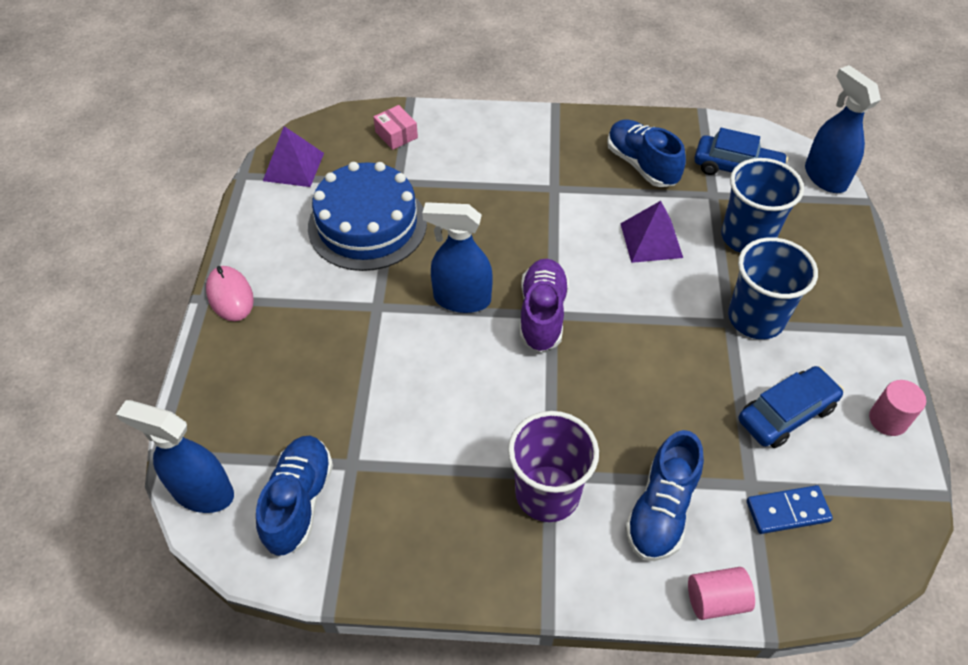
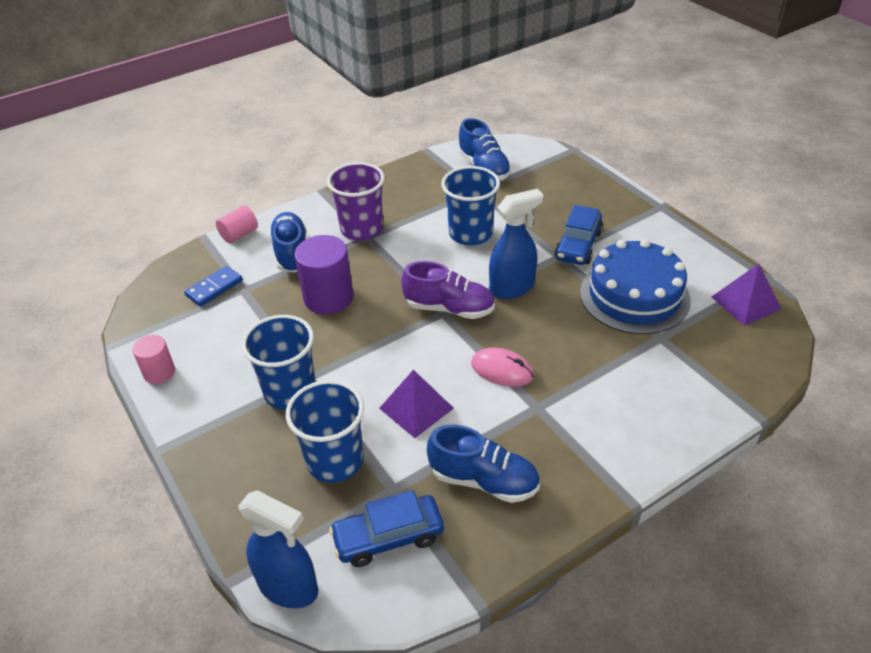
camera: 145 degrees right, 10 degrees down
blue spray bottle [116,400,234,513] -> none
pink mouse [206,266,254,321] -> pink mouse moved to [471,348,534,387]
pink box [373,105,418,150] -> none
purple shoe [520,259,569,352] -> purple shoe turned 45 degrees counterclockwise [402,261,495,319]
blue car [739,366,844,448] -> blue car moved to [555,205,603,265]
none -> purple cylinder [295,235,354,314]
none -> blue cup [441,166,500,245]

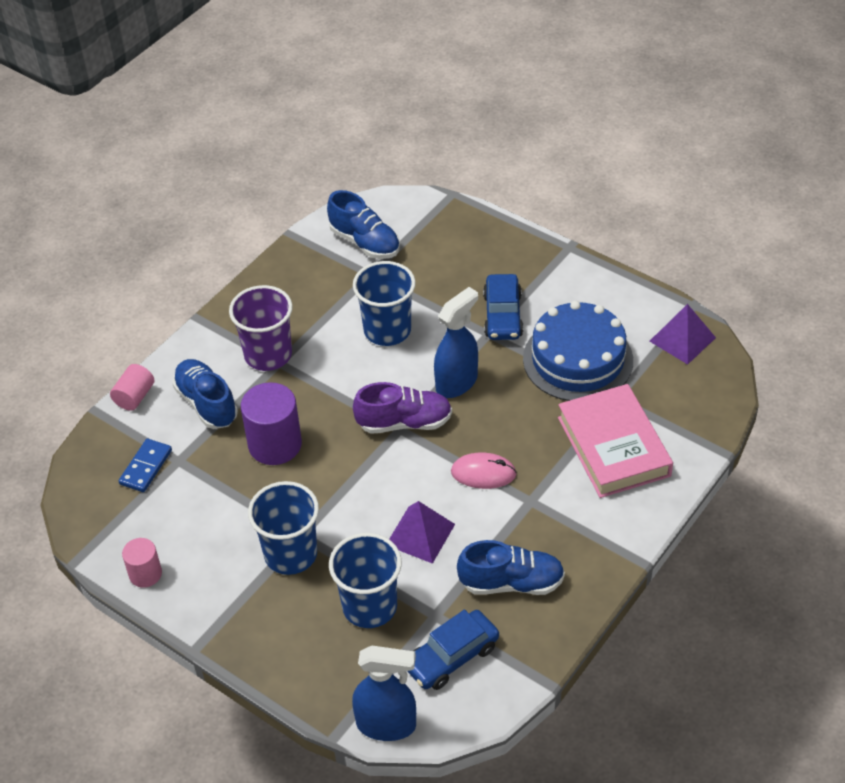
camera: 20 degrees left, 5 degrees up
none -> pink book [558,384,673,498]

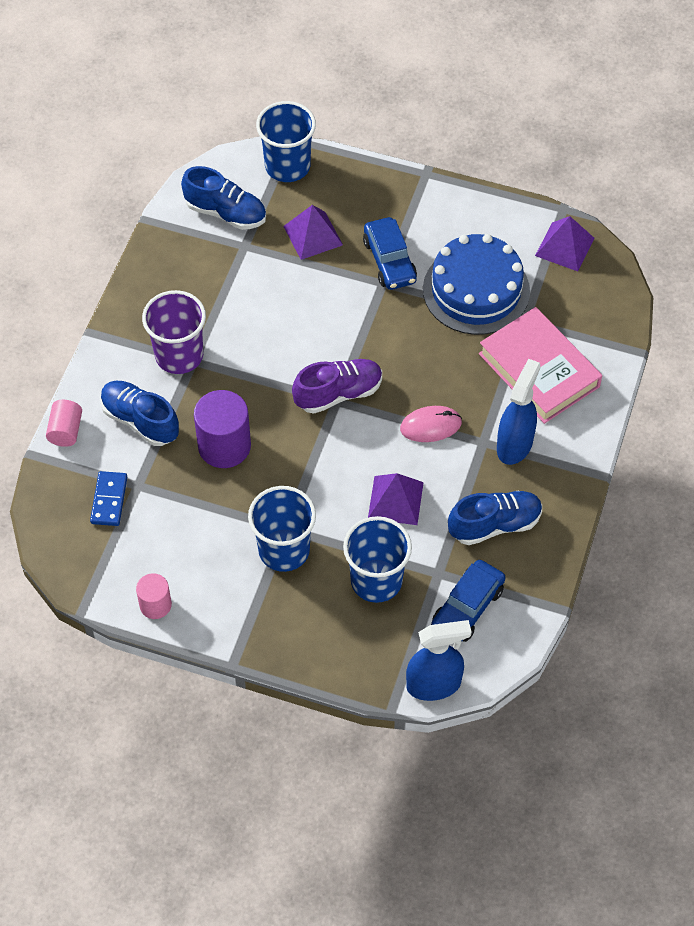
camera: 20 degrees left, 10 degrees up
blue cup [353,261,416,346] -> blue cup moved to [256,101,316,182]
blue spray bottle [434,287,478,398] -> blue spray bottle moved to [497,358,541,465]
none -> purple pyramid [283,205,343,260]

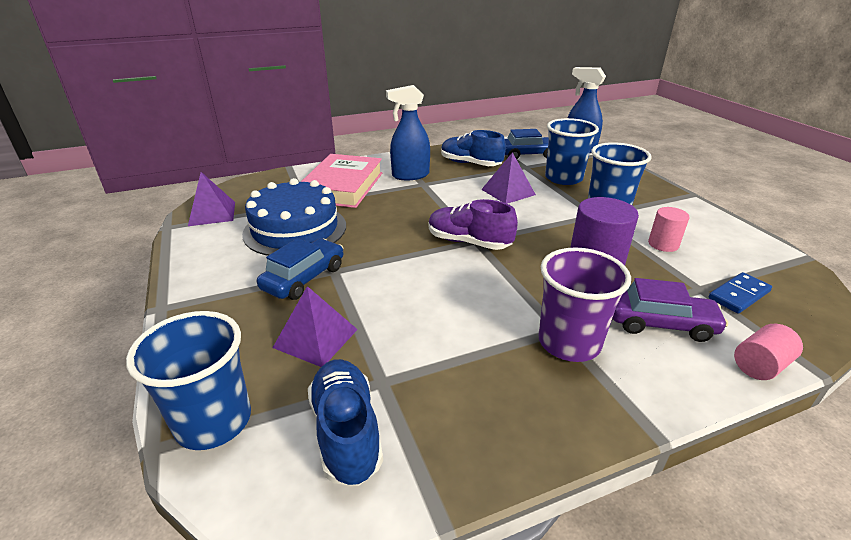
camera: 130 degrees left, 25 degrees down
blue shoe [100,381,179,446] -> purple car [613,278,728,342]
pink cylinder [136,573,172,619] -> pink cylinder moved to [648,207,689,252]
pink mouse [400,406,462,442] -> none

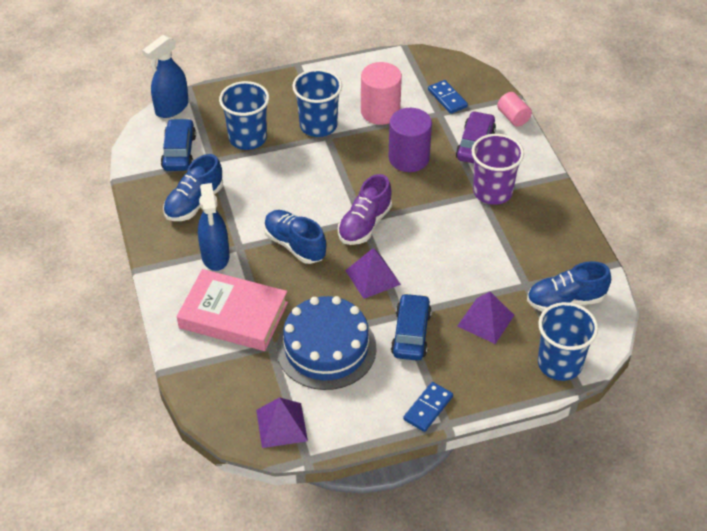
camera: 85 degrees left, 15 degrees up
blue car [257,238,343,300] -> blue car turned 60 degrees clockwise [391,293,432,361]
purple pyramid [481,152,536,204] -> purple pyramid moved to [345,248,401,299]
pink cylinder [648,207,689,252] -> pink cylinder [361,62,402,125], size x1.73
none -> blue shoe [264,210,326,264]
none -> blue domino [403,382,453,432]

